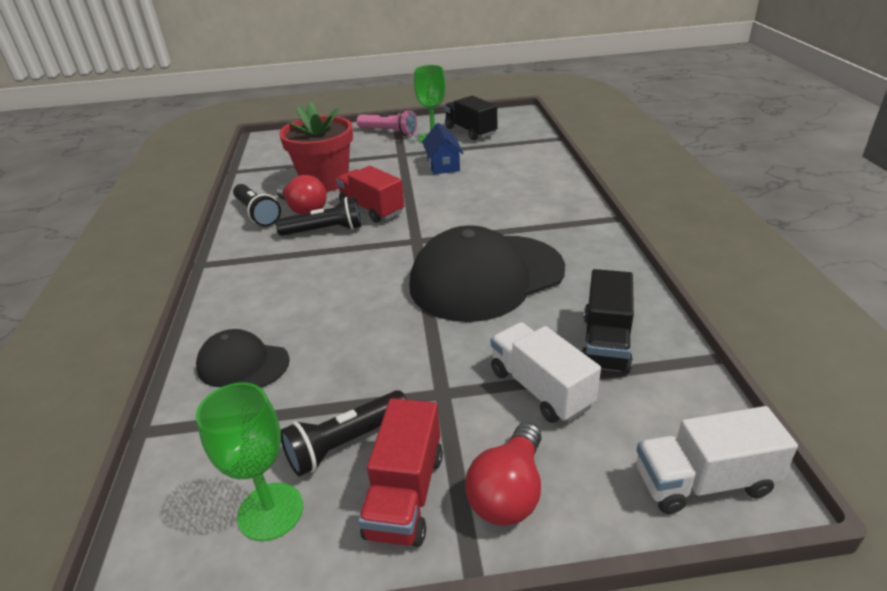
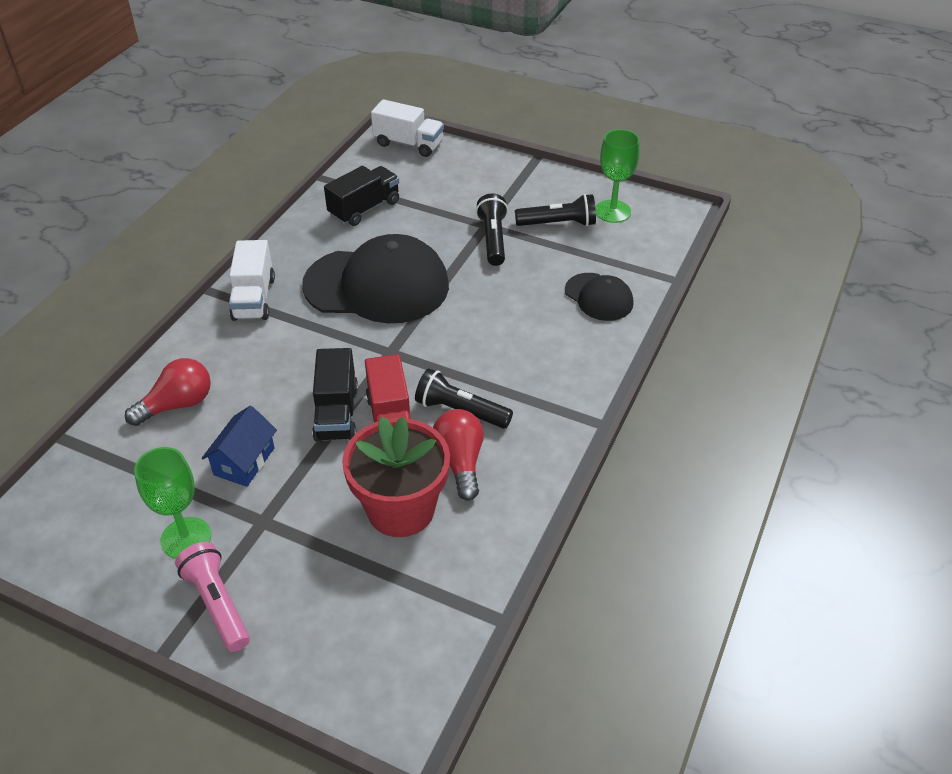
camera: 150 degrees left, 10 degrees up
black flashlight [233,184,281,227] -> black flashlight moved to [476,193,508,266]
red truck [358,398,443,547] -> none
black truck [444,96,497,140] -> black truck moved to [312,348,358,442]
red light bulb [465,422,541,526] -> red light bulb moved to [125,358,211,426]
white truck [491,322,601,423] -> white truck moved to [229,240,275,321]

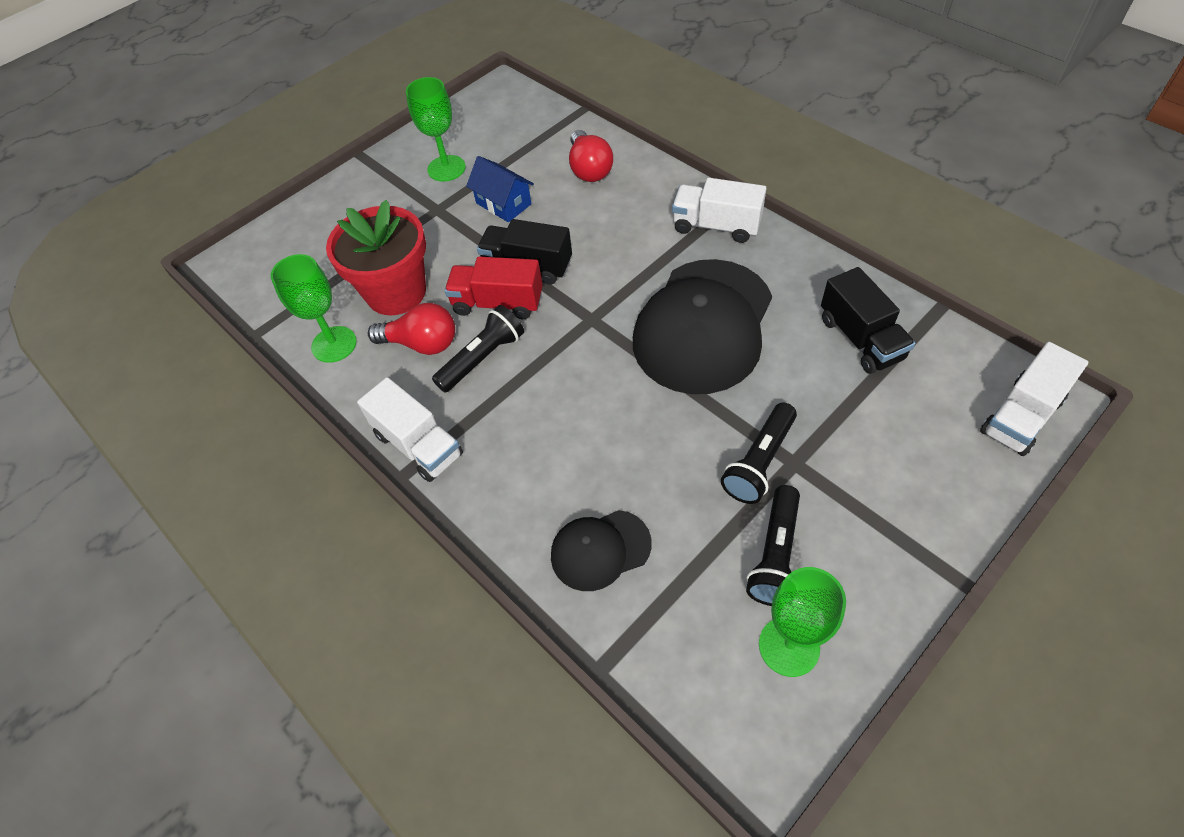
camera: 115 degrees right, 10 degrees up
pink flashlight [175,542,250,652] -> none
black flashlight [476,193,508,266] -> black flashlight turned 105 degrees clockwise [721,403,797,504]
none -> green goblet [271,254,357,363]
none -> white truck [357,377,463,482]

